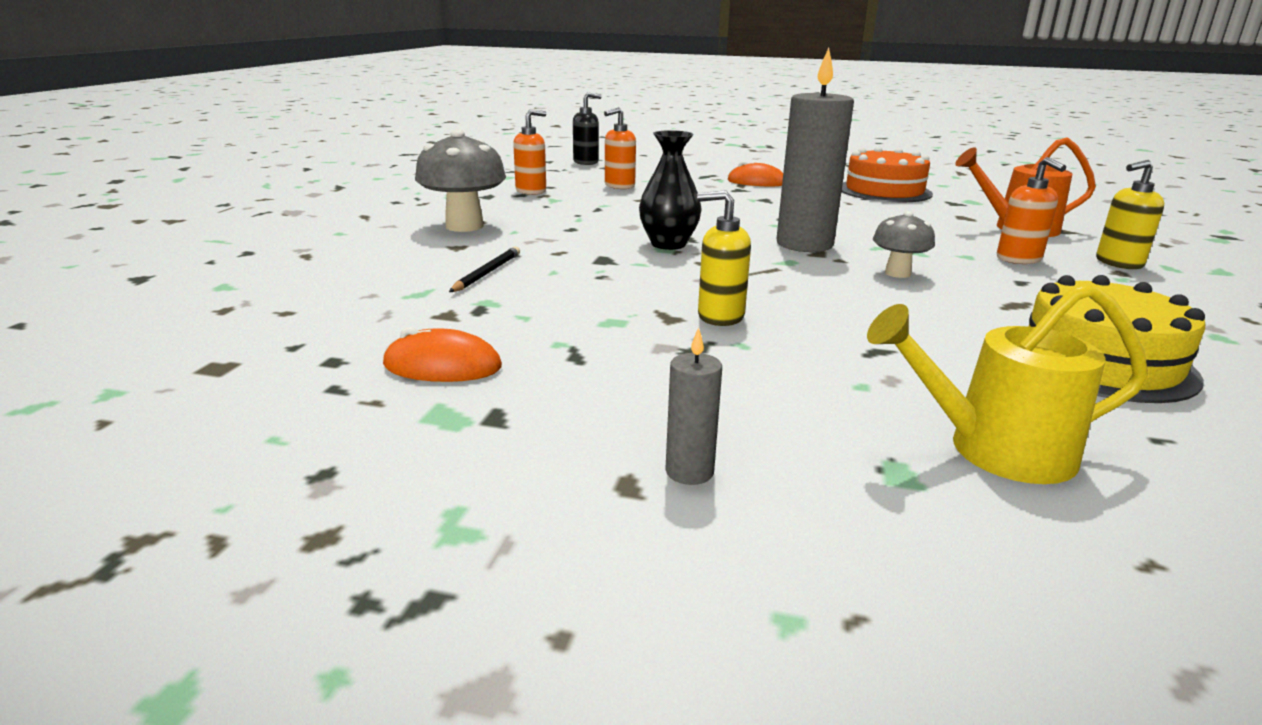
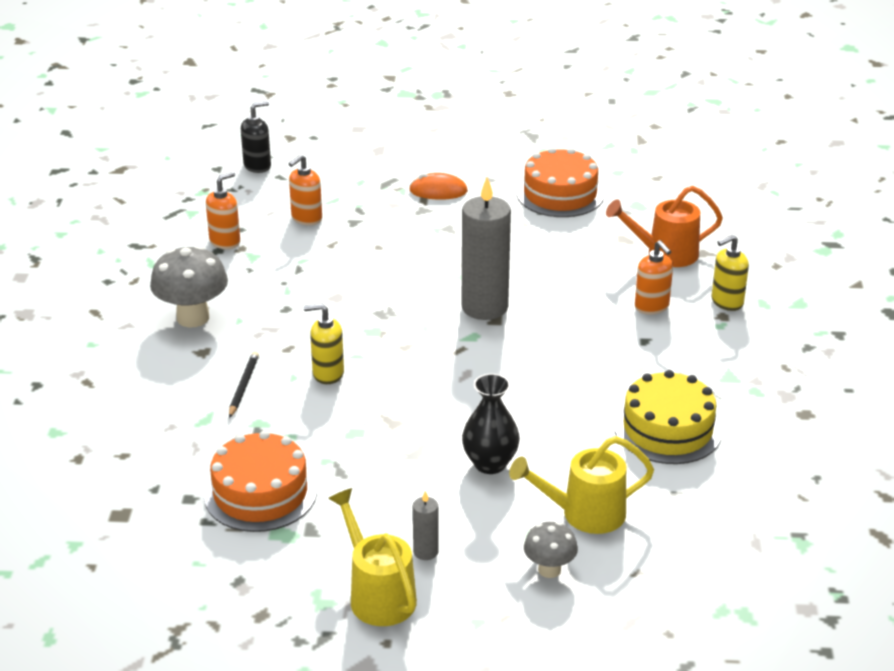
camera: 10 degrees left, 10 degrees up
orange mouse [383,327,502,382] -> orange cake [204,431,317,532]
black vase [639,130,702,250] -> black vase moved to [462,374,520,474]
yellow soap dispenser [697,190,751,326] -> yellow soap dispenser moved to [304,304,344,384]
grey mushroom [873,211,935,278] -> grey mushroom moved to [524,522,578,578]
none -> yellow watering can [328,488,417,626]

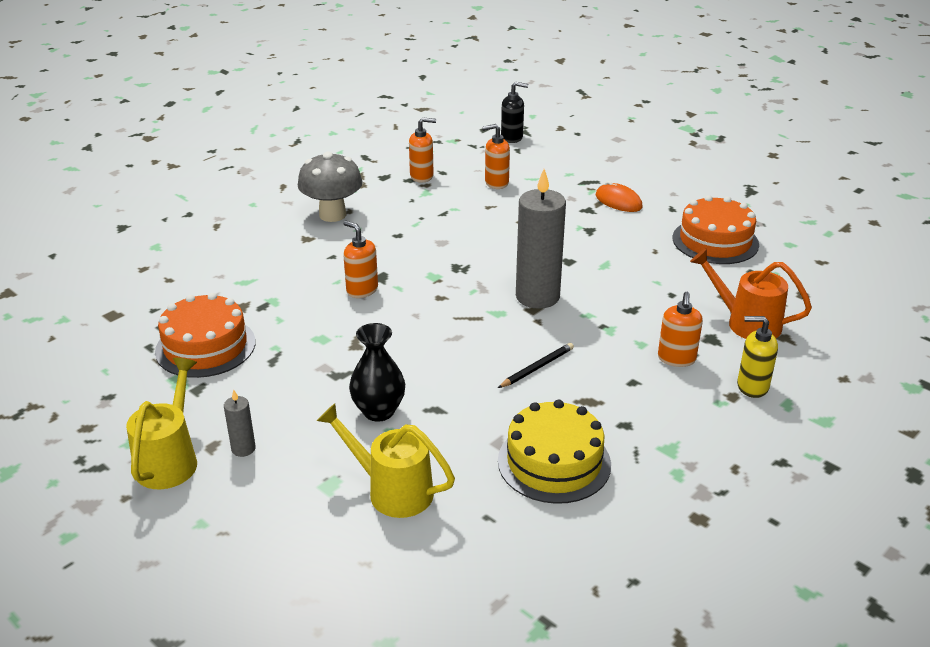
camera: 40 degrees right, 0 degrees up
black pencil [229,351,259,418] -> black pencil moved to [498,343,574,388]
yellow soap dispenser [304,304,344,384] -> orange soap dispenser [343,221,378,298]
grey mushroom [524,522,578,578] -> none

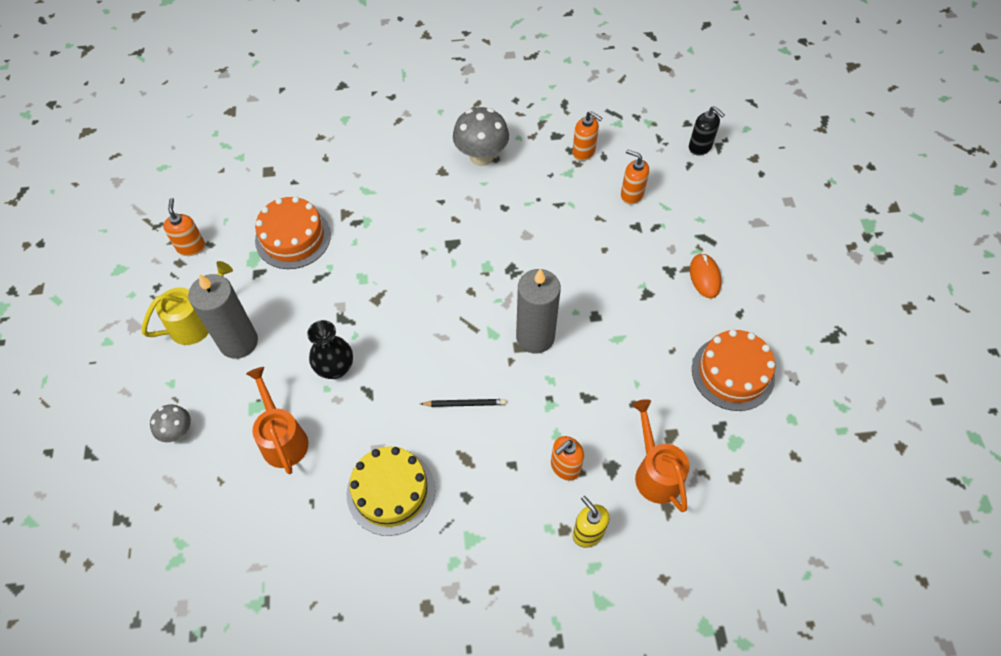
camera: 40 degrees right, 25 degrees up
grey candle [224,390,256,457] -> grey candle [188,274,258,359], size x2.25
yellow watering can [317,403,455,518] -> orange watering can [246,367,308,474]
orange soap dispenser [343,221,378,298] -> orange soap dispenser moved to [163,198,205,256]
none -> grey mushroom [150,404,191,442]

